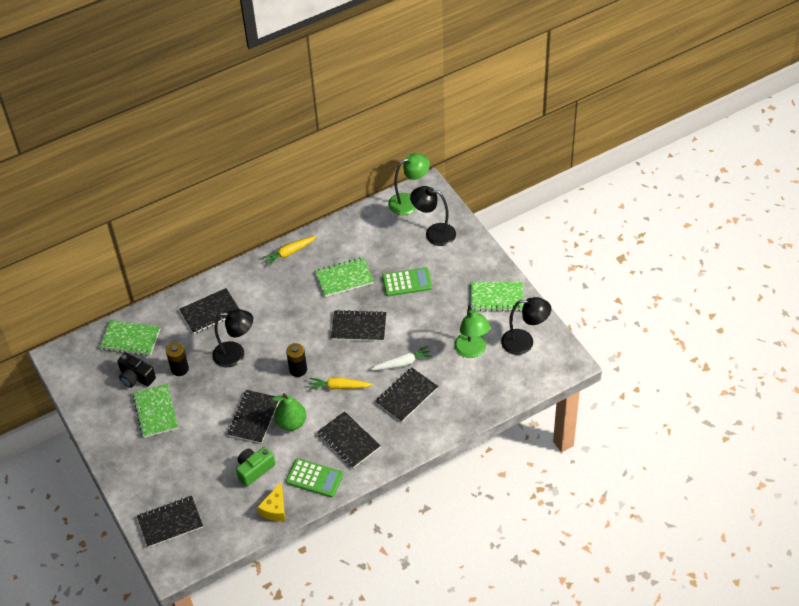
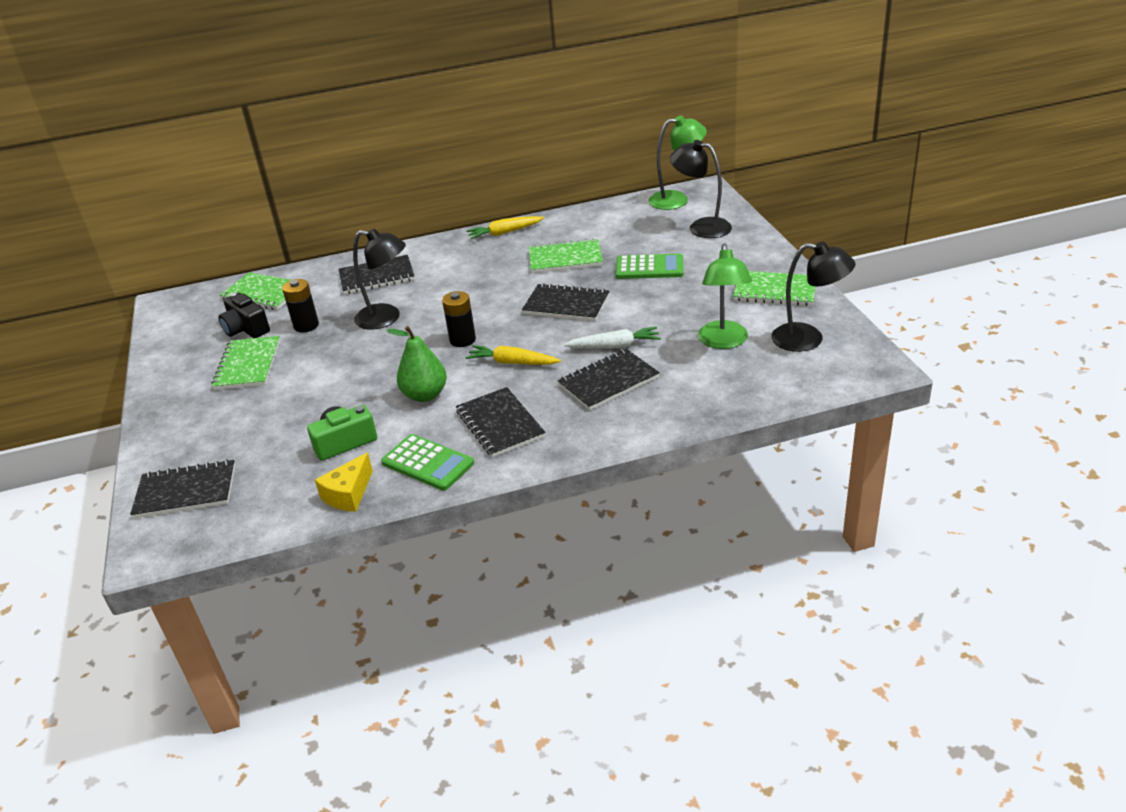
camera: 15 degrees right, 15 degrees down
black notebook [228,390,279,444] -> none

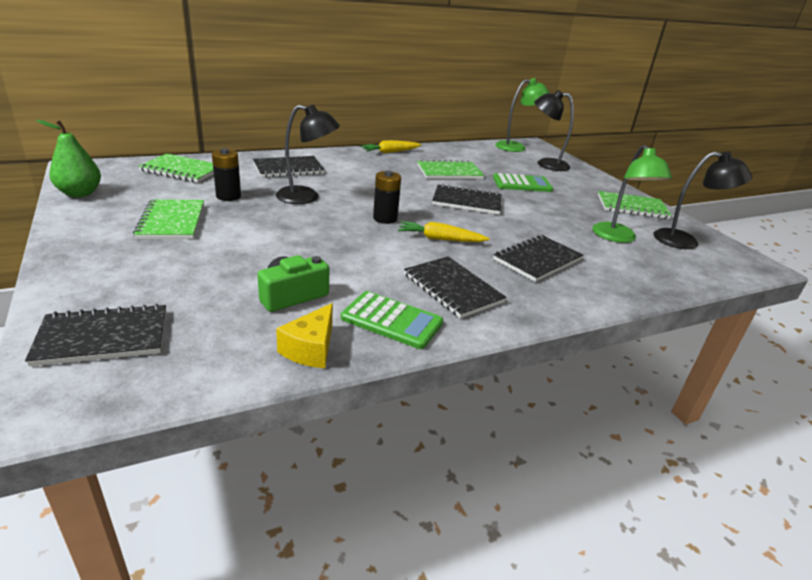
camera: 15 degrees left, 5 degrees down
black camera [218,292,270,338] -> none
green pear [387,326,447,402] -> green pear moved to [36,120,101,197]
white carrot [564,327,661,348] -> none

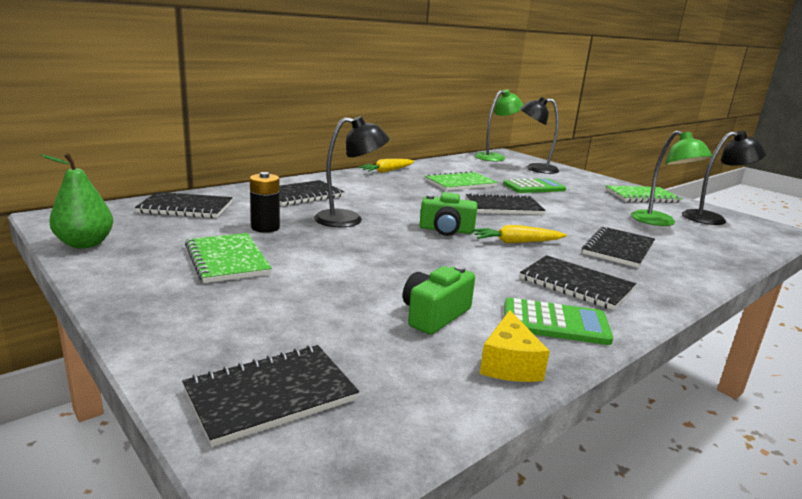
camera: 15 degrees left, 10 degrees down
green notebook [138,153,214,183] -> black notebook [135,192,233,218]
black battery [373,170,401,224] -> green camera [420,192,477,236]

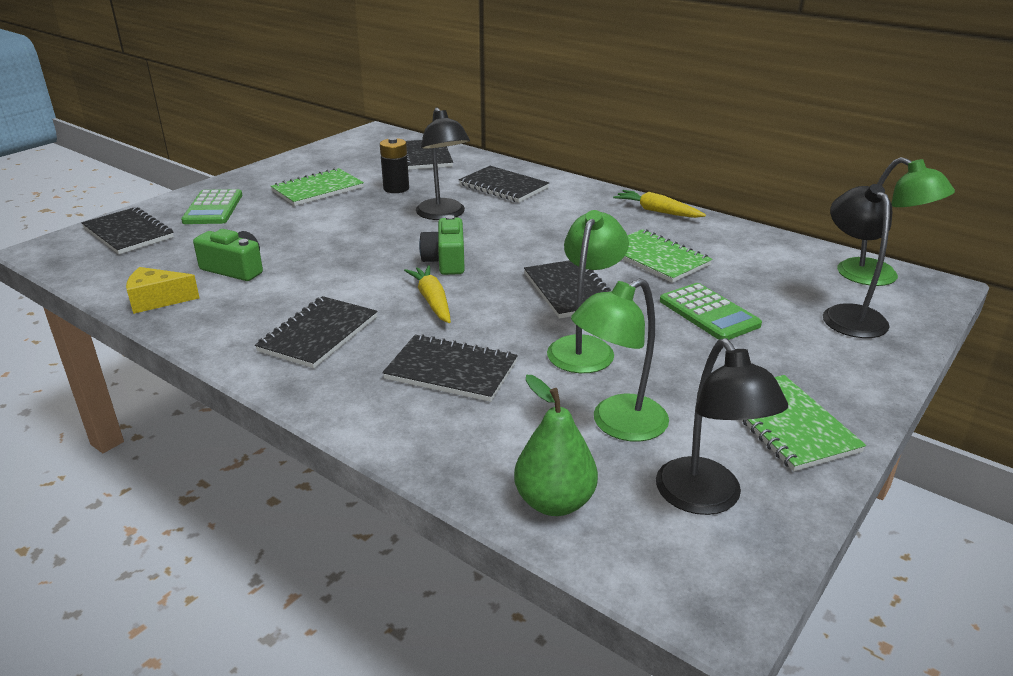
camera: 80 degrees right, 10 degrees up
green pear [40,153,113,248] -> green pear moved to [514,375,598,516]
green calculator [504,298,613,345] -> green calculator moved to [181,189,242,224]
none -> green lamp [547,210,629,373]

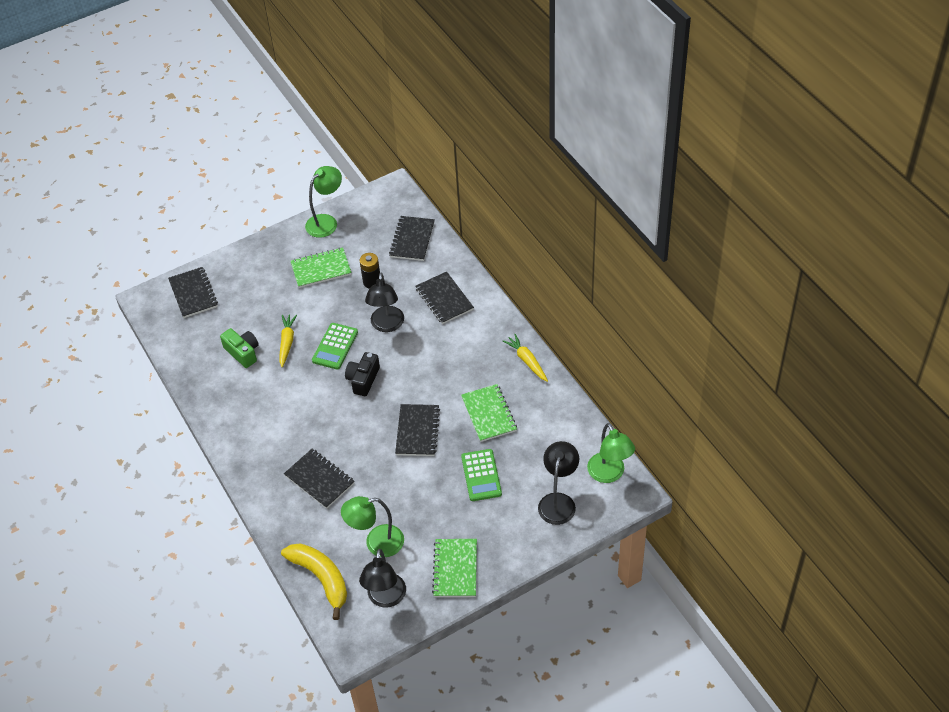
camera: 25 degrees right, 20 degrees up
yellow cheese [126,267,200,314] -> none
green calculator [181,189,242,224] -> green calculator moved to [312,323,358,370]
black notebook [255,296,377,368] -> none
yellow carrot [404,265,451,323] -> yellow carrot moved to [279,315,297,368]
green camera [419,215,465,275] -> black camera [345,352,380,396]
green pear [514,375,598,516] -> yellow banana [281,544,347,620]
green lamp [547,210,629,373] -> green lamp moved to [305,166,342,238]

